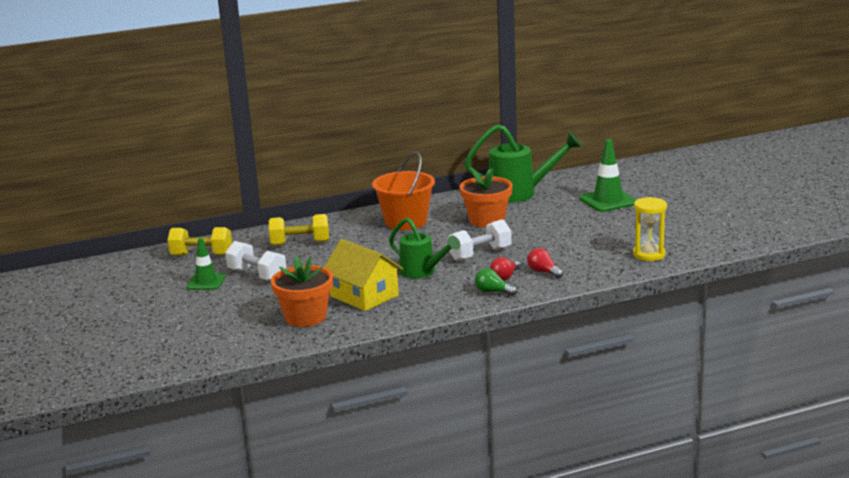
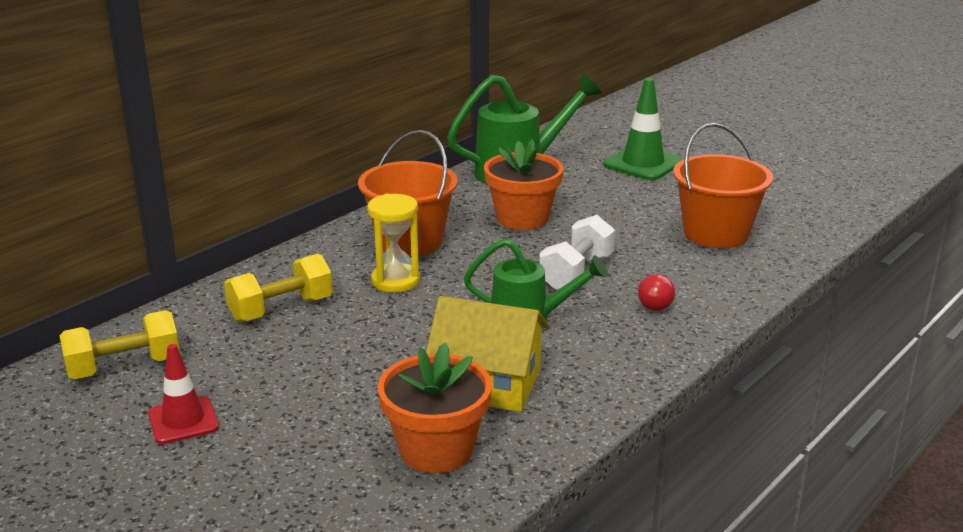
camera: 30 degrees left, 5 degrees up
green traffic cone [186,238,226,290] -> red traffic cone [148,344,219,444]
white dumbbell [225,241,286,281] -> none
green light bulb [475,268,517,296] -> none
red light bulb [527,248,563,278] -> none
yellow hourglass [633,197,667,261] -> yellow hourglass moved to [367,194,420,293]
none -> orange bucket [673,123,773,248]

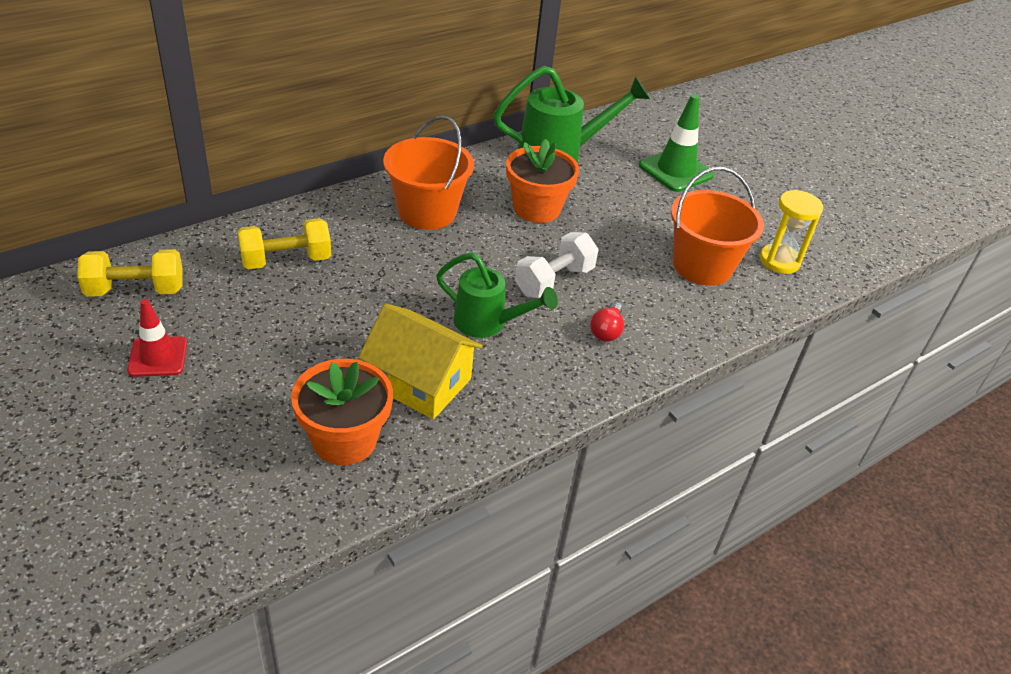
camera: 10 degrees right, 15 degrees up
yellow hourglass [367,194,420,293] -> yellow hourglass moved to [760,190,823,274]

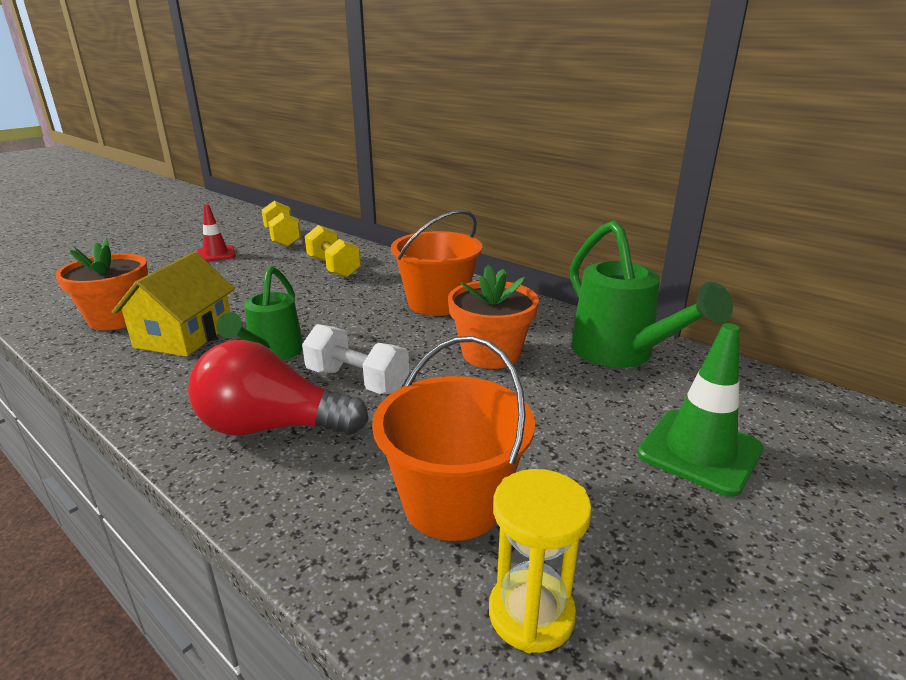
camera: 80 degrees right, 15 degrees down
red light bulb [590,302,624,342] -> red light bulb [188,340,369,436], size x2.17

